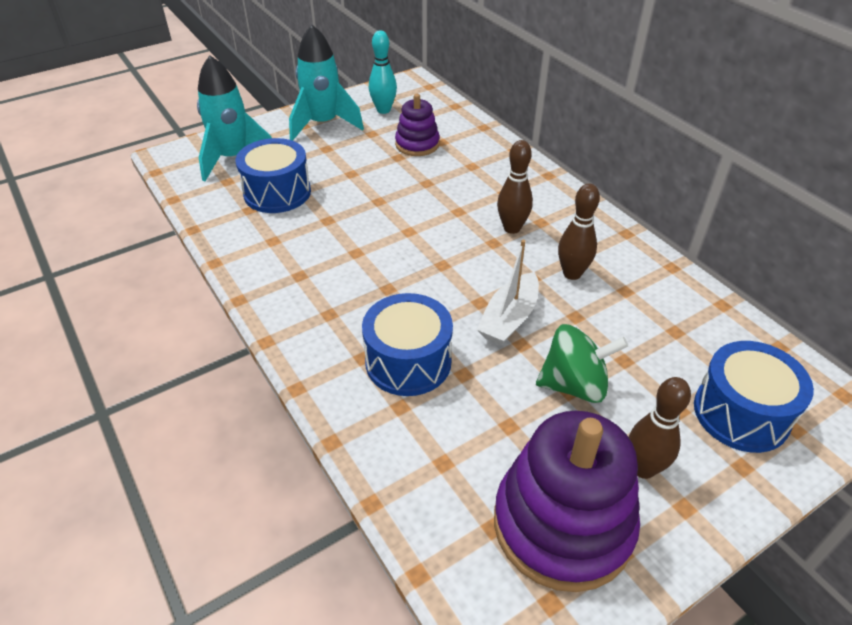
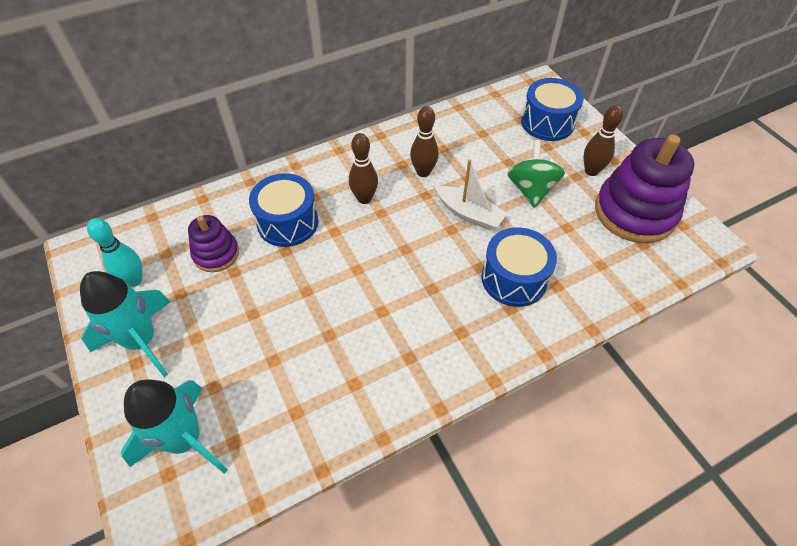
camera: 85 degrees left, 10 degrees up
blue drum [236,138,311,213] -> blue drum moved to [249,173,318,247]

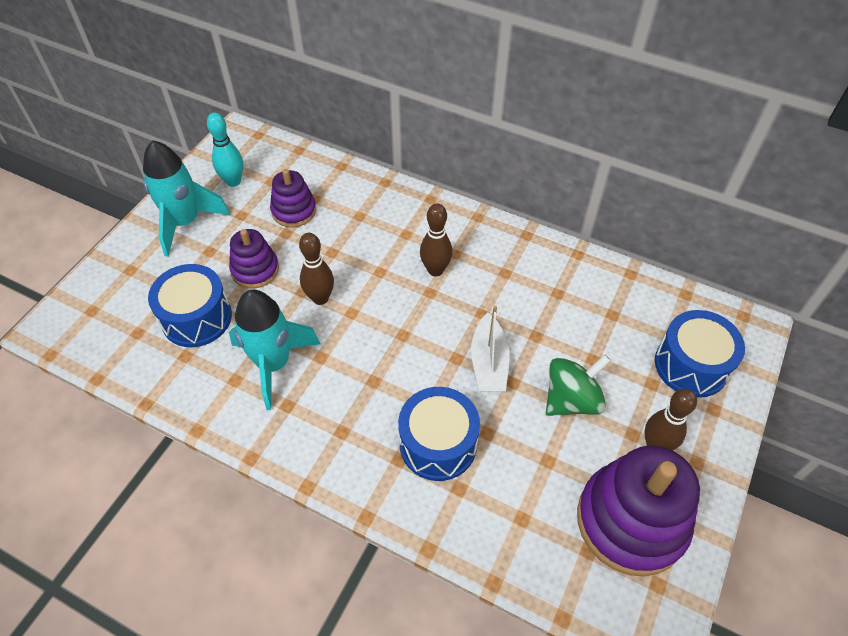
camera: 55 degrees right, 0 degrees up
turquoise rocket [121,379,228,474] -> turquoise rocket moved to [229,290,321,410]
blue drum [249,173,318,247] -> blue drum moved to [148,264,232,347]
brown bowling pin [410,106,439,177] -> brown bowling pin moved to [299,233,334,305]
none -> purple stacking toy [229,229,279,288]

